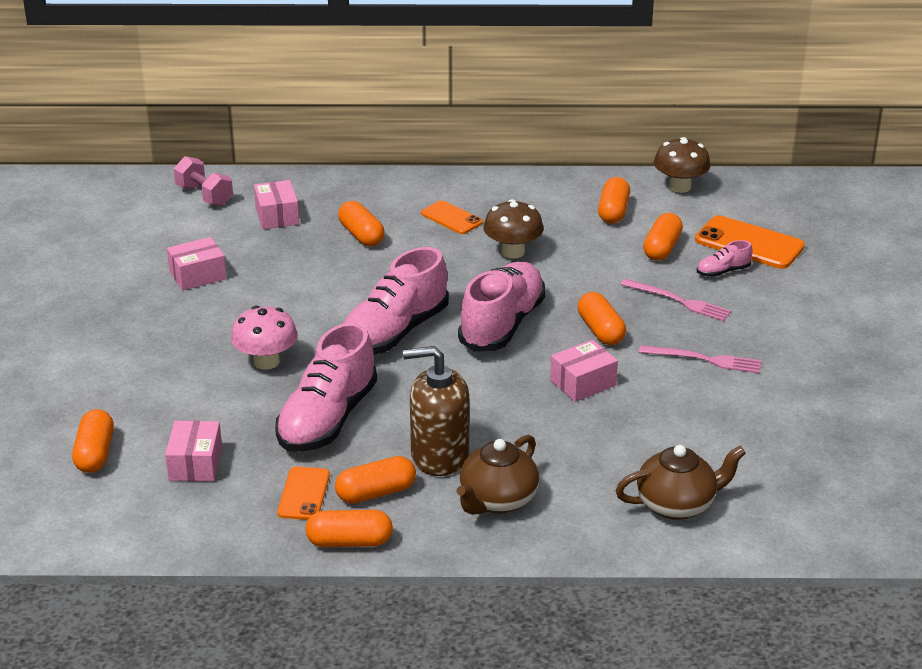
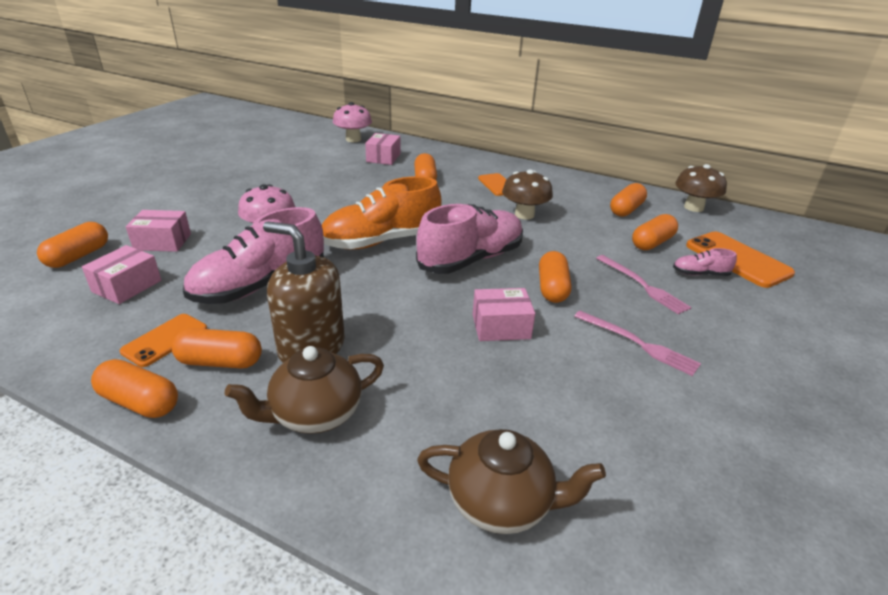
camera: 25 degrees right, 0 degrees up
pink box [167,237,227,290] -> pink box moved to [126,210,191,252]
pink dumbbell [174,156,233,206] -> pink mushroom [333,102,372,142]
pink shoe [343,247,449,355] -> orange shoe [322,176,441,250]

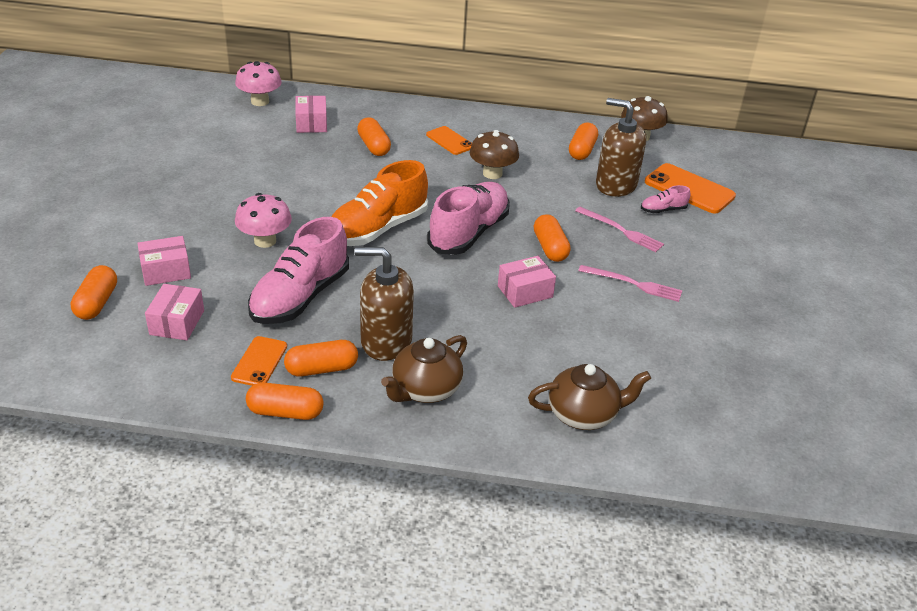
camera: 20 degrees left, 5 degrees up
orange capsule [632,214,678,250] -> brown soap dispenser [596,98,647,197]

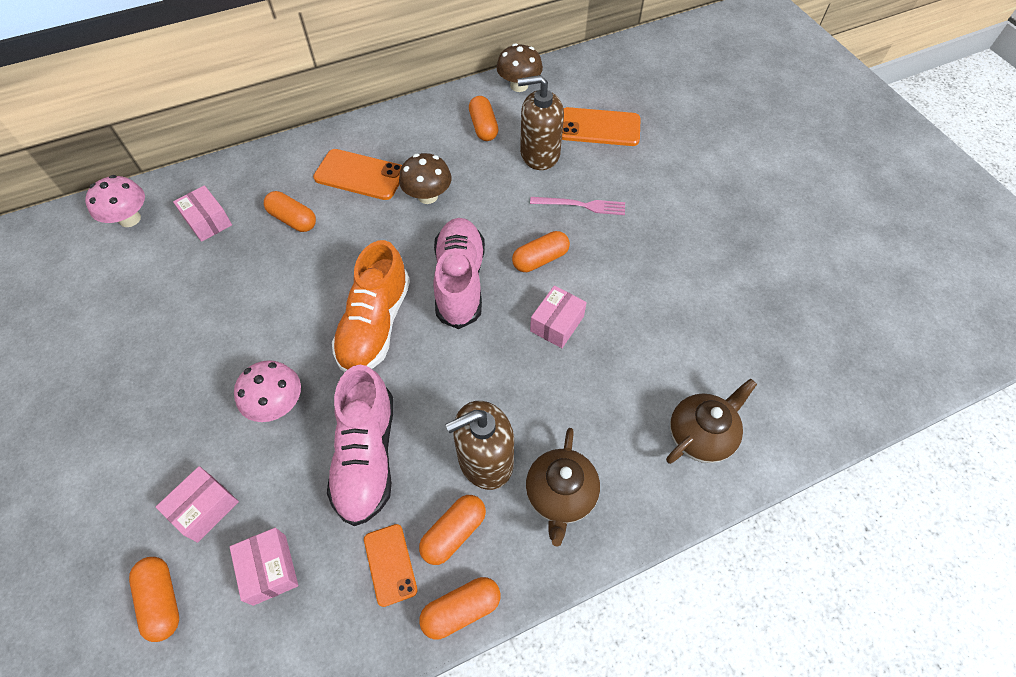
camera: 30 degrees left, 20 degrees up
orange phone [426,126,472,155] -> orange phone [313,149,402,200], size x1.63
orange capsule [534,214,571,262] -> orange capsule turned 75 degrees counterclockwise [512,231,570,272]
pink fork [578,265,682,302] -> none
pink shoe [641,185,691,213] -> none

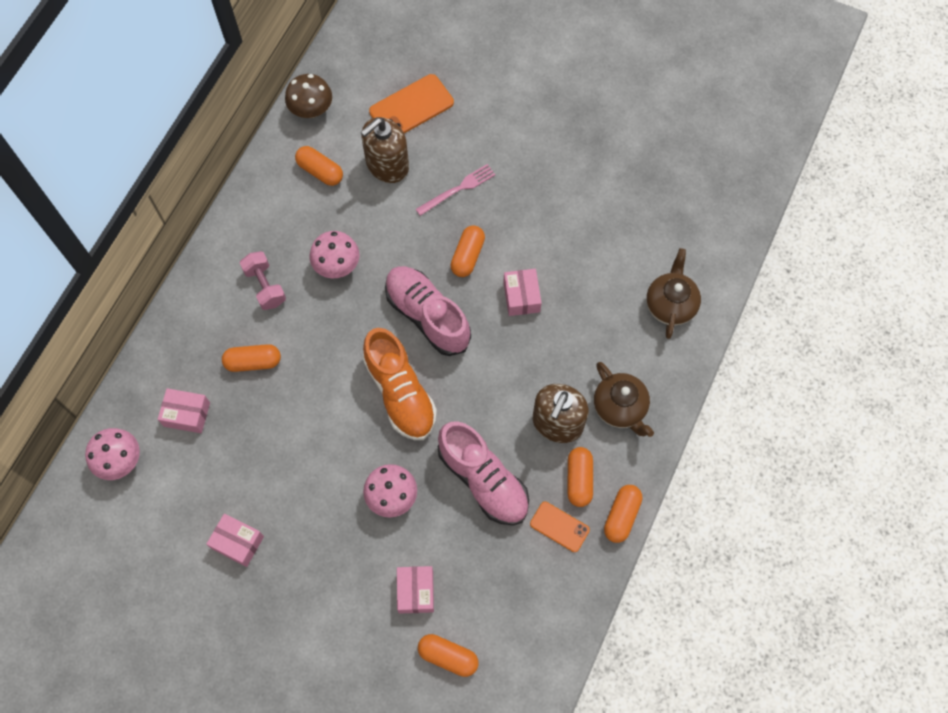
camera: 40 degrees left, 10 degrees up
pink box [230,528,298,606] -> pink box moved to [207,513,264,567]
orange phone [313,149,402,200] -> pink dumbbell [240,251,286,310]
brown mushroom [399,153,451,204] -> pink mushroom [310,231,359,278]

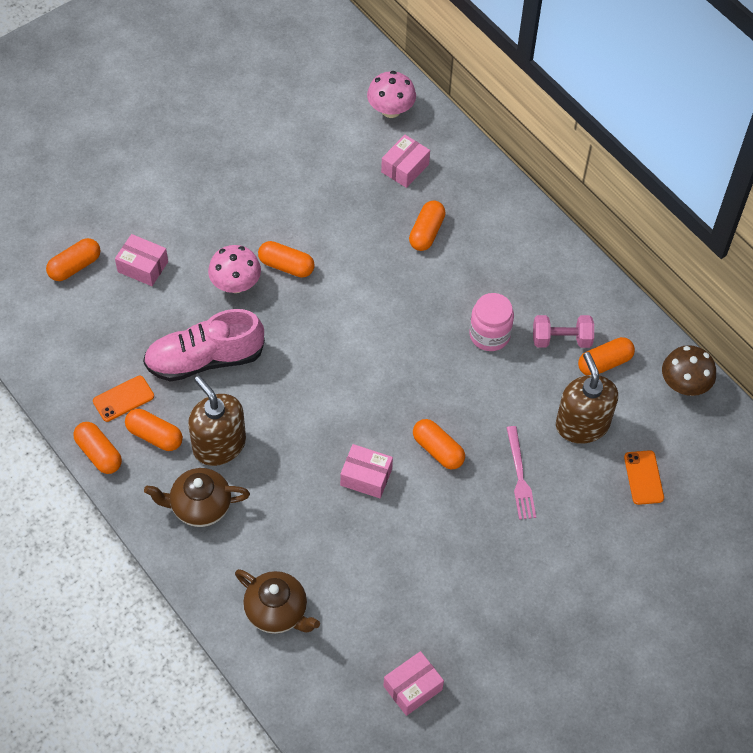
camera: 115 degrees right, 10 degrees down
pink box [207,513,264,567] -> pink box moved to [383,651,444,716]
pink dumbbell [240,251,286,310] -> pink dumbbell moved to [533,315,594,348]
pink mushroom [310,231,359,278] -> pink jar [469,293,514,351]
orange shoe [363,328,437,440] -> none
orange phone [369,74,454,133] -> orange phone [624,450,664,505], size x0.61
pink shoe [385,266,471,356] -> none
none -> orange capsule [258,241,314,278]

